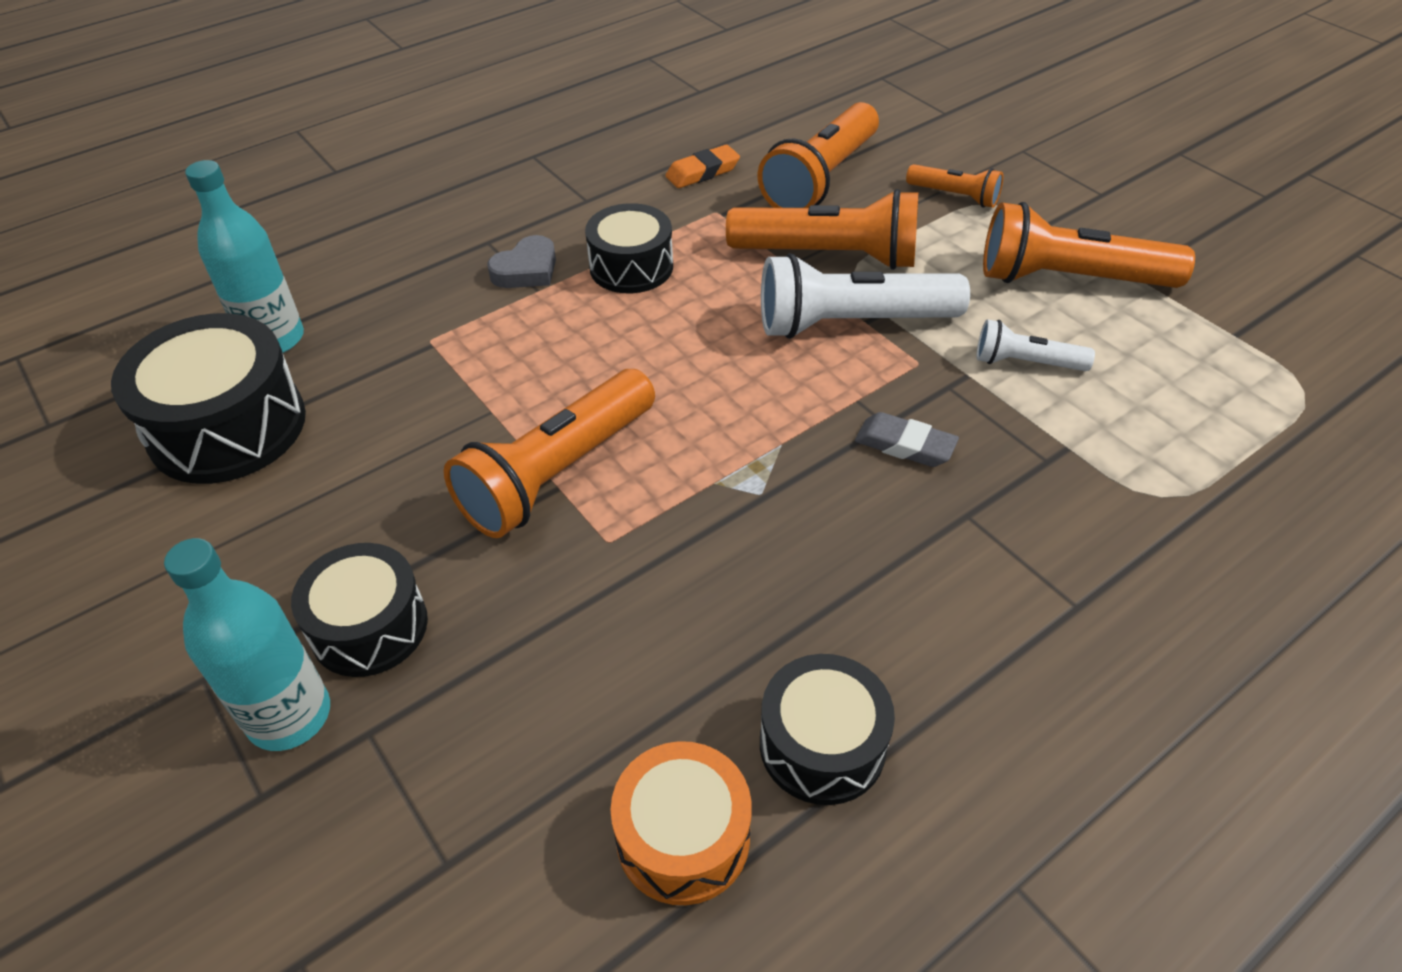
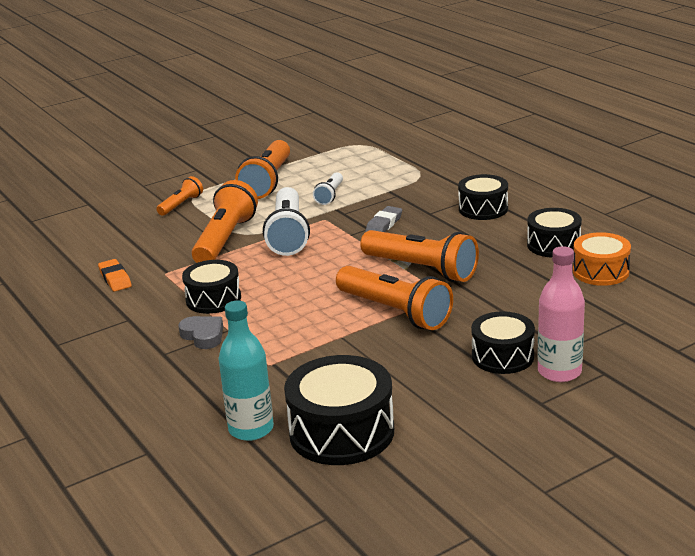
camera: 85 degrees left, 20 degrees down
turquoise bottle [164,538,330,751] -> pink bottle [537,246,585,382]
orange flashlight [758,102,879,208] -> orange flashlight moved to [360,230,479,282]
none -> black drum [458,174,508,220]

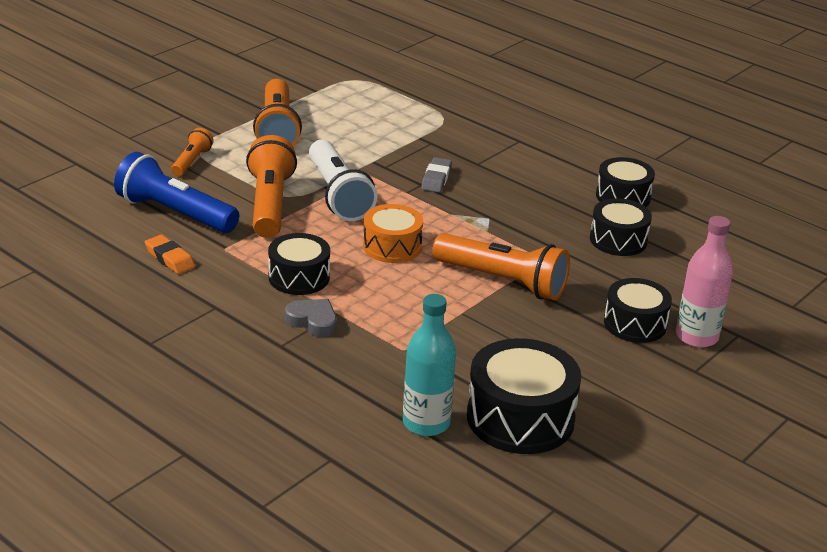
camera: 20 degrees left, 5 degrees up
white flashlight [313,172,343,205] -> none
orange flashlight [360,230,479,282] -> none
black drum [458,174,508,220] -> black drum moved to [590,198,652,256]
orange drum [573,232,631,286] -> orange drum moved to [363,204,423,263]
none -> blue flashlight [114,152,239,233]

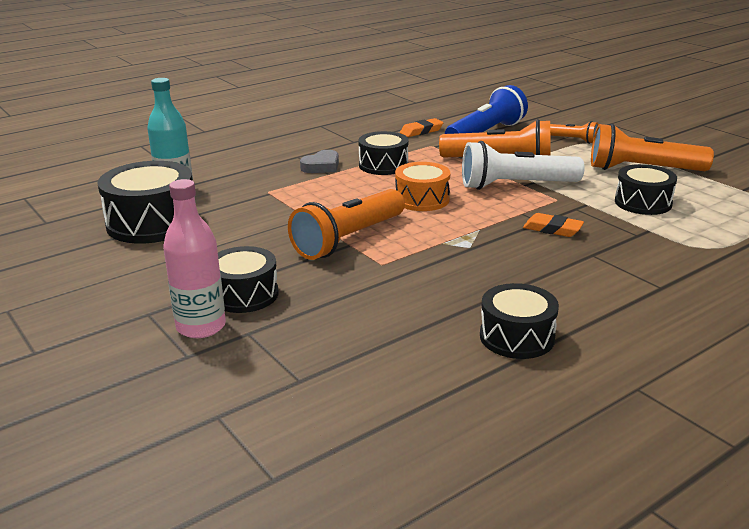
camera: 105 degrees right, 5 degrees down
grey eraser [421,157,452,193] -> orange eraser [523,213,584,237]
black drum [590,198,652,256] -> black drum moved to [615,164,677,215]

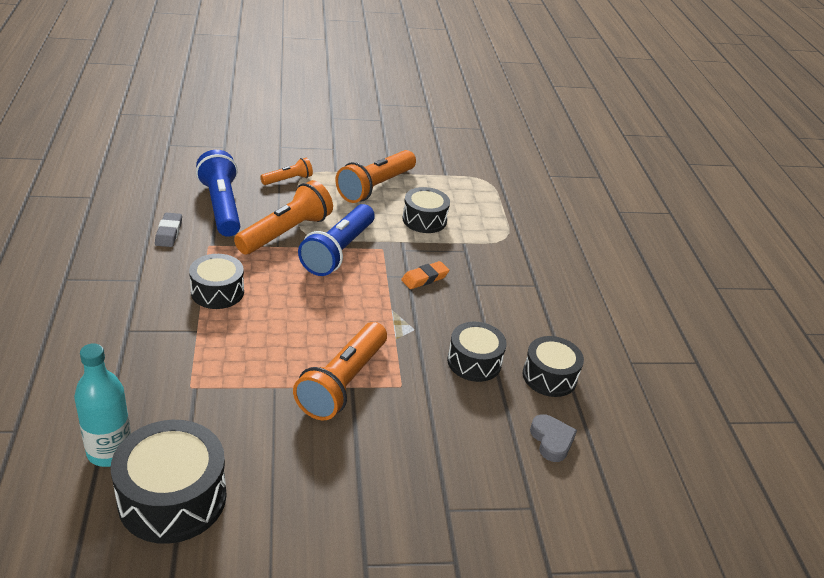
camera: 65 degrees left, 10 degrees up
pink bottle [163,179,226,338] -> none
black drum [218,246,279,313] -> black drum moved to [447,322,507,382]
orange flashlight [288,189,405,260] -> orange flashlight turned 45 degrees clockwise [293,322,387,421]
grey heart [300,150,339,173] -> grey heart moved to [530,414,577,462]
orange drum [395,162,450,211] -> none
orange eraser [400,118,443,137] -> grey eraser [155,212,182,247]
white flashlight [462,141,585,190] -> blue flashlight [298,204,375,276]

